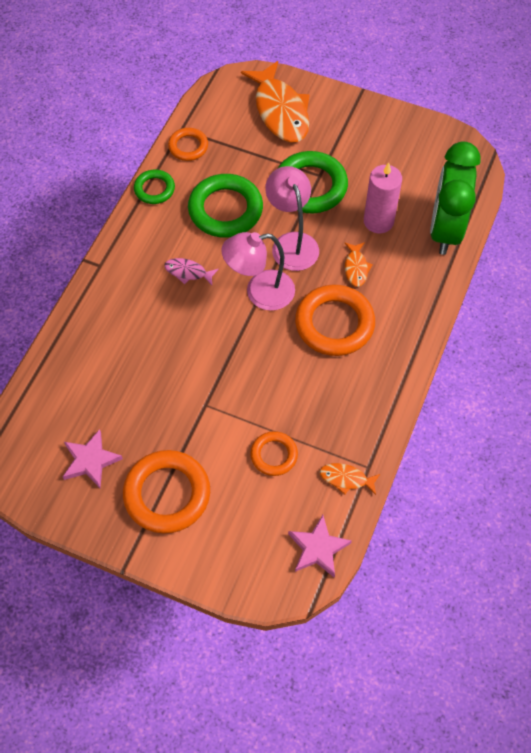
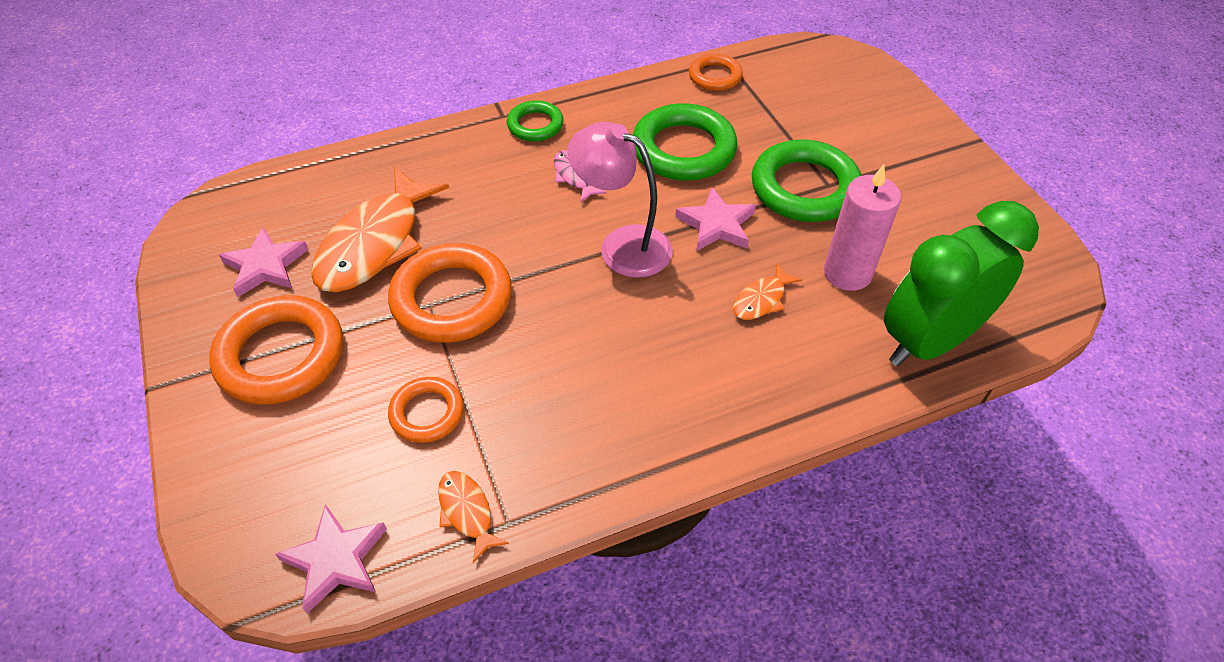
camera: 45 degrees right, 10 degrees down
green ring [134,169,175,204] -> green ring moved to [507,100,564,141]
orange fish [241,61,310,143] -> orange fish moved to [311,167,449,292]
pink lamp [265,166,319,271] -> pink star [675,187,756,251]
orange ring [295,285,375,356] -> orange ring moved to [388,243,512,343]

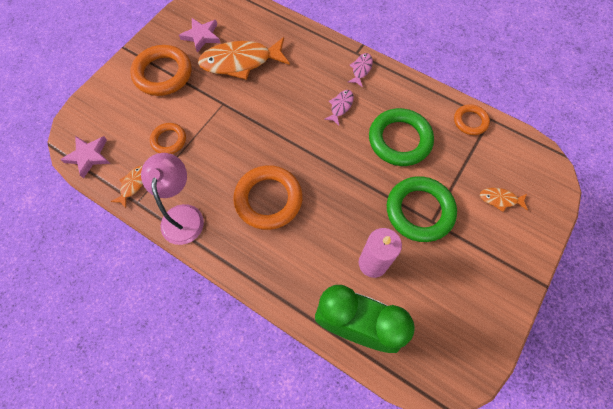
camera: 55 degrees right, 15 degrees up
orange ring [388,243,512,343] -> orange ring moved to [233,165,303,230]
green ring [507,100,564,141] -> pink fish [347,53,373,87]
pink lamp [568,122,673,278] -> pink lamp moved to [141,153,204,245]
pink star [675,187,756,251] -> none
orange fish [733,263,802,320] -> orange fish moved to [480,188,528,212]

